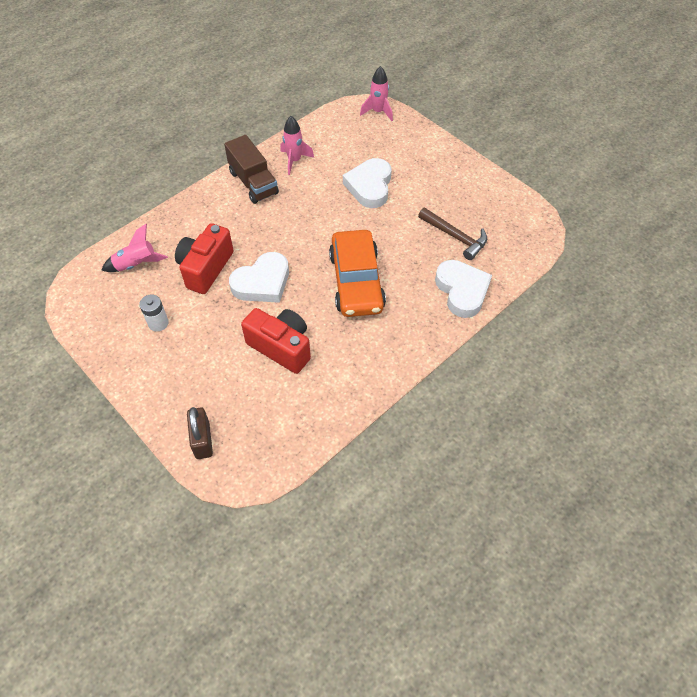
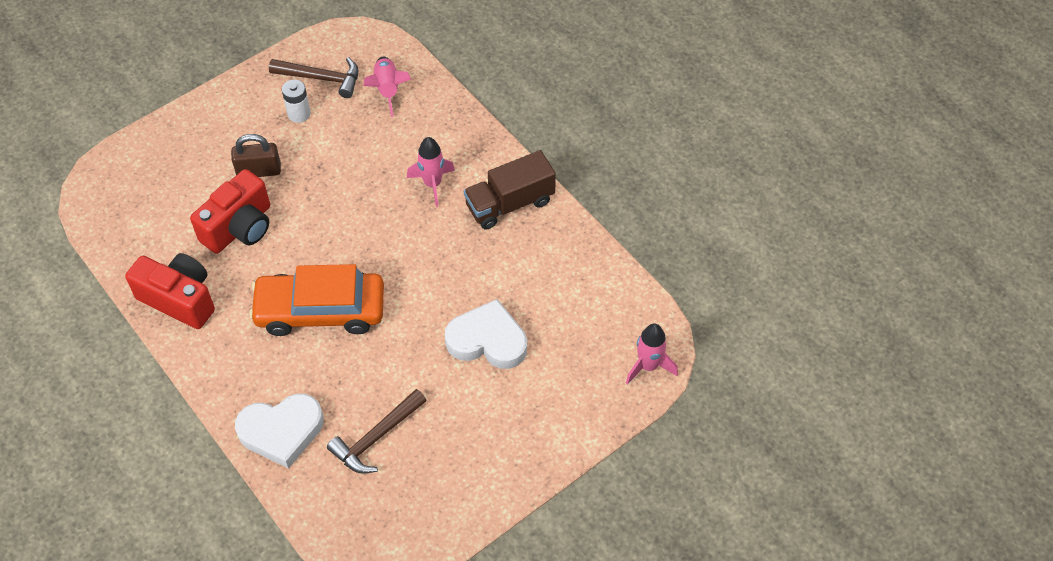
camera: 95 degrees right, 0 degrees up
red camera [175,223,234,294] -> red camera moved to [125,253,215,329]
brown padlock [187,407,213,459] -> brown padlock moved to [231,134,281,177]
white heart [229,252,289,303] -> none
pink rocket [280,116,314,175] -> pink rocket moved to [407,137,455,207]
none -> brown hammer [269,57,359,98]

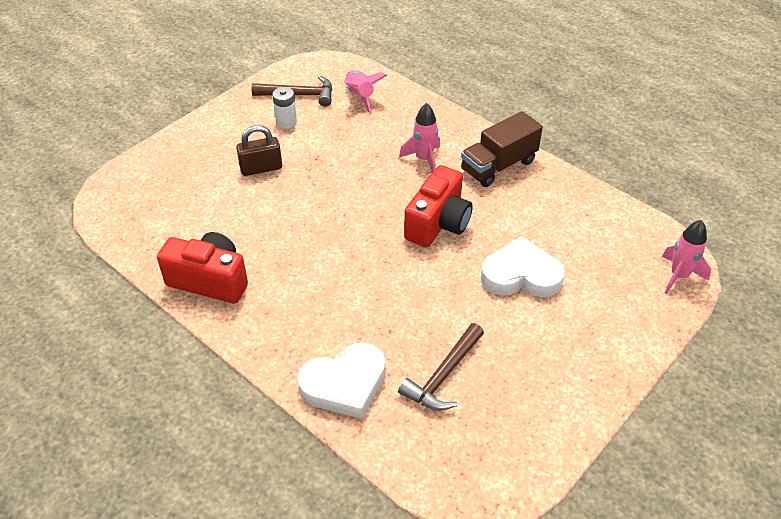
camera: 10 degrees left, 10 degrees down
red camera [190,169,270,254] -> red camera moved to [404,165,473,248]
orange car [249,264,384,336] -> none

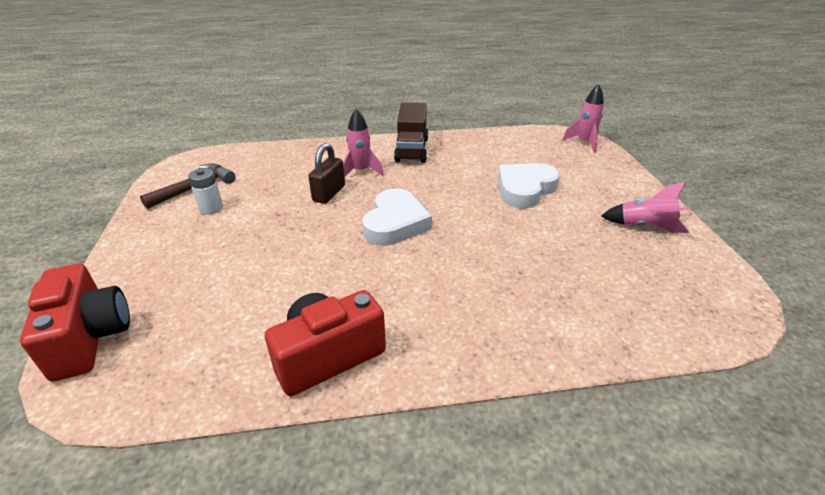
camera: 50 degrees left, 10 degrees down
brown padlock [236,125,282,176] -> brown padlock moved to [308,143,345,204]
white heart [297,342,386,419] -> white heart moved to [362,189,432,246]
pink rocket [344,70,387,115] -> pink rocket moved to [601,182,690,233]
brown hammer [398,323,484,411] -> none
red camera [404,165,473,248] -> red camera moved to [20,264,130,381]

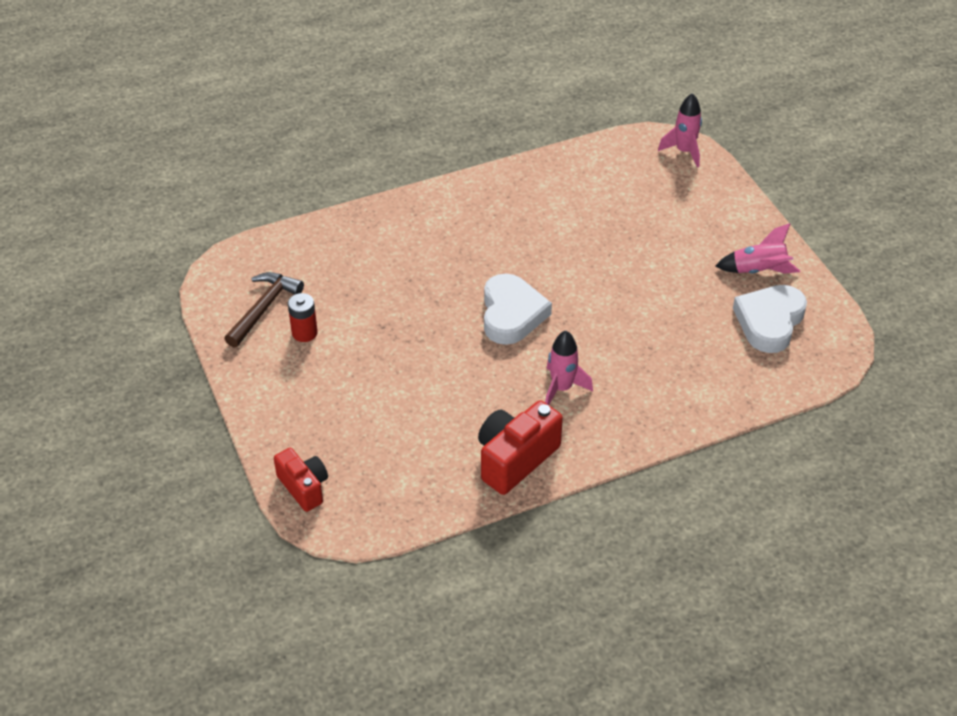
camera: 15 degrees left, 10 degrees up
red camera [20,264,130,381] -> red camera [274,448,328,512], size x0.65
white battery [188,168,223,215] -> red battery [288,293,318,342]
brown padlock [308,143,345,204] -> none
pink rocket [343,109,383,176] -> pink rocket moved to [545,330,593,405]
brown truck [394,103,428,163] -> none
white heart [498,163,560,208] -> white heart moved to [733,285,807,353]

